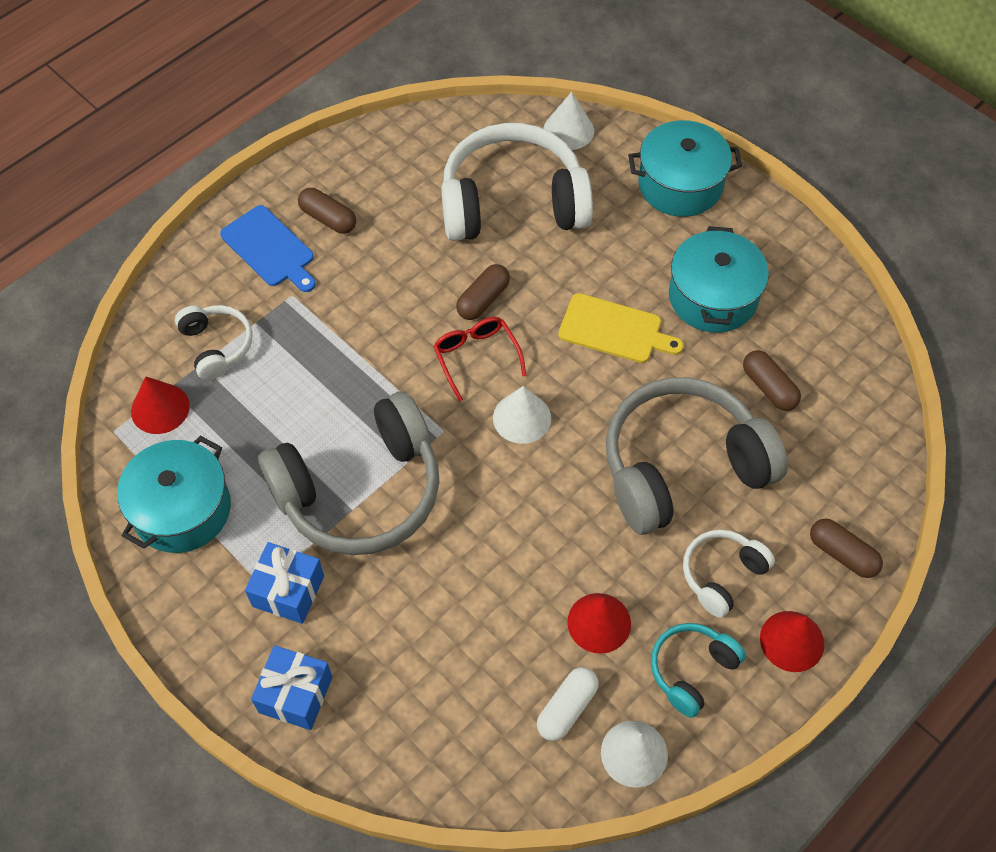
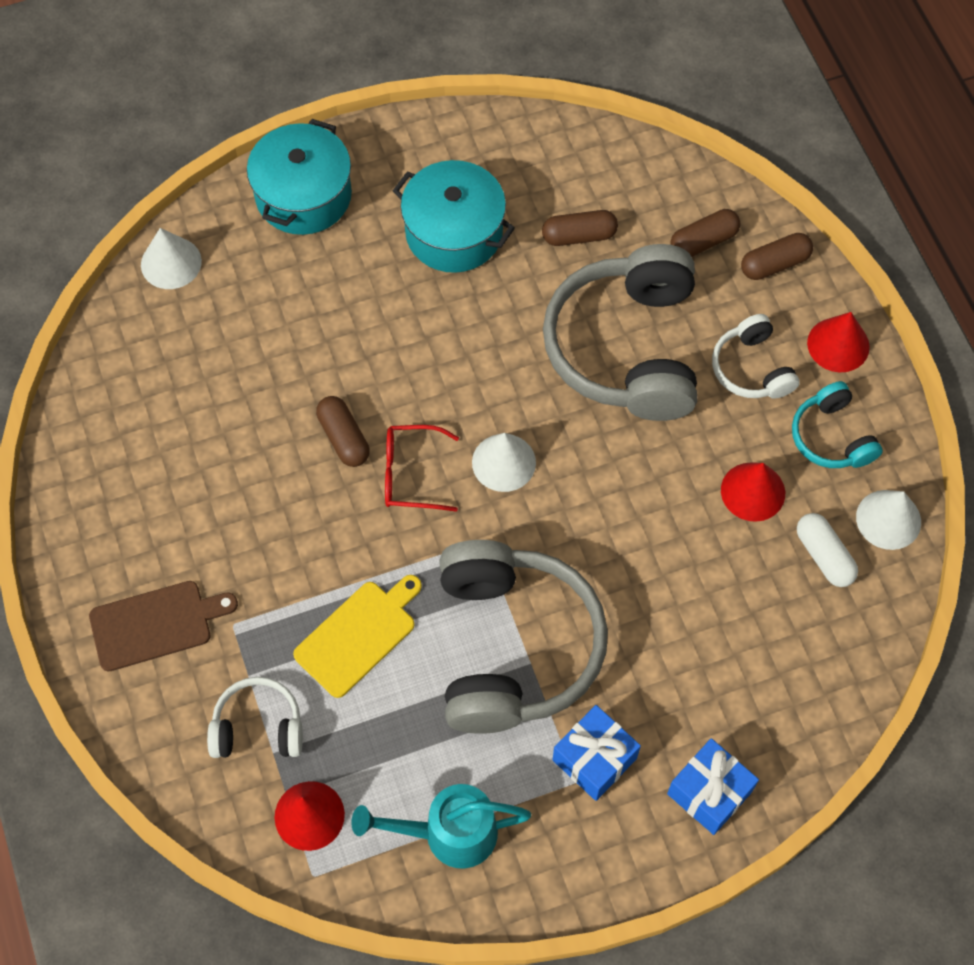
camera: 65 degrees left, 5 degrees up
turquoise pot [117,436,231,553] -> turquoise watering can [351,784,531,868]
blue cutting board [220,205,316,292] -> brown cutting board [89,581,238,671]
brown capsule [298,188,356,234] -> brown capsule moved to [670,209,740,257]
white headphones [441,123,593,241] -> none
yellow cutting board [558,293,684,363] -> yellow cutting board moved to [293,575,422,698]

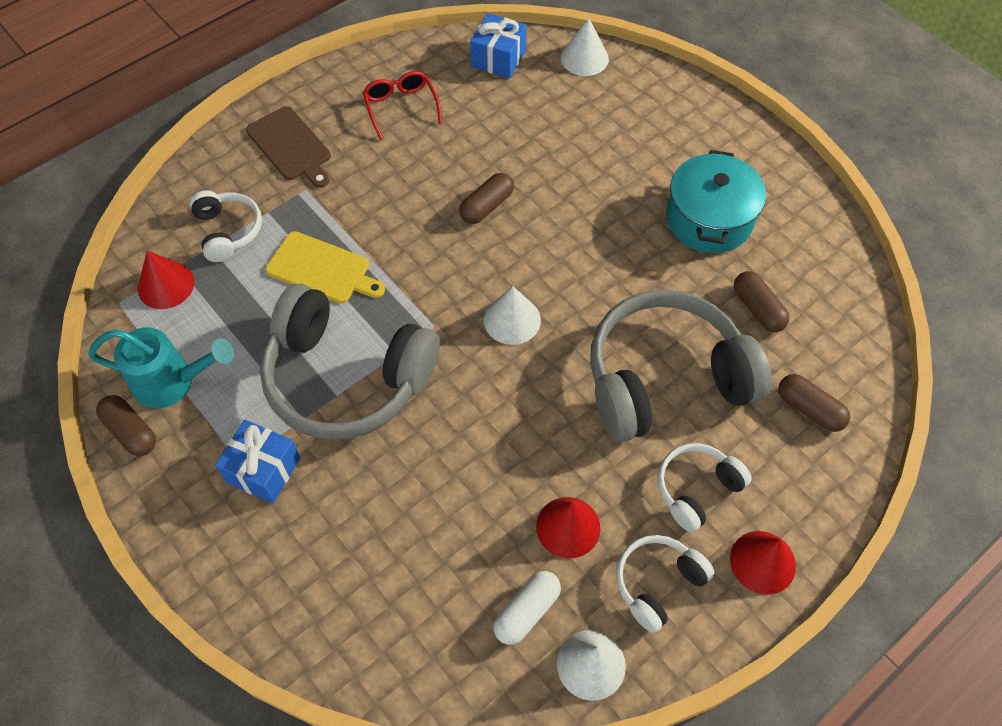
camera: 70 degrees right, 5 degrees down
turquoise pot [247,119,352,235] -> none
turquoise watering can [351,784,531,868] -> turquoise watering can turned 120 degrees clockwise [89,327,234,408]
red glasses [385,425,459,512] -> red glasses moved to [363,71,442,140]
grey headphones [439,540,608,734] -> grey headphones turned 45 degrees clockwise [260,284,440,440]
blue gift [667,738,759,835] -> blue gift moved to [470,13,527,79]
brown capsule [741,233,813,280] -> brown capsule moved to [96,395,156,456]
turquoise headphones [792,381,883,468] -> white headphones [616,535,715,633]

